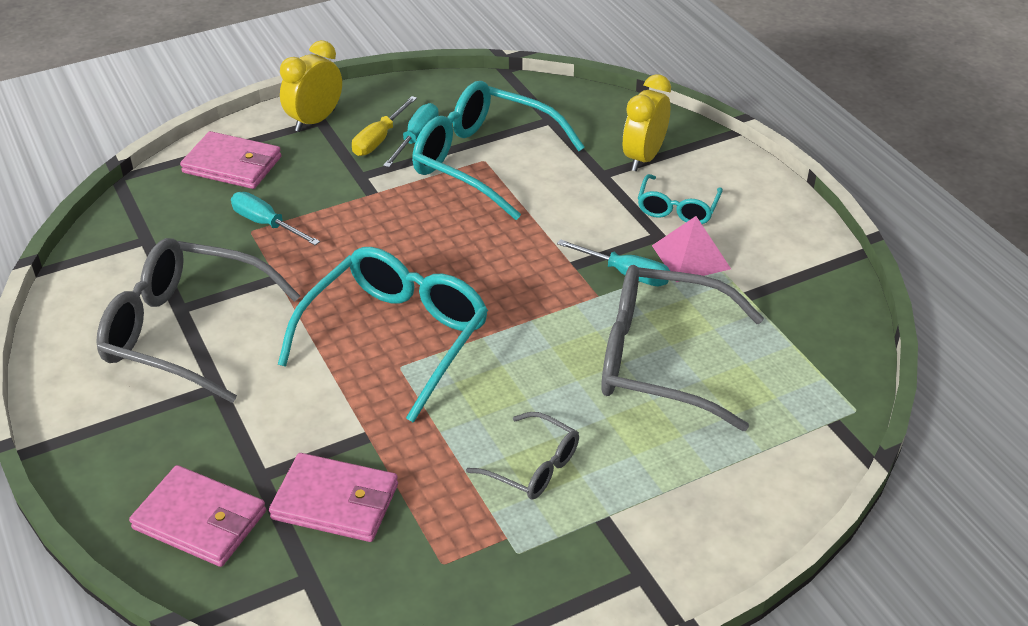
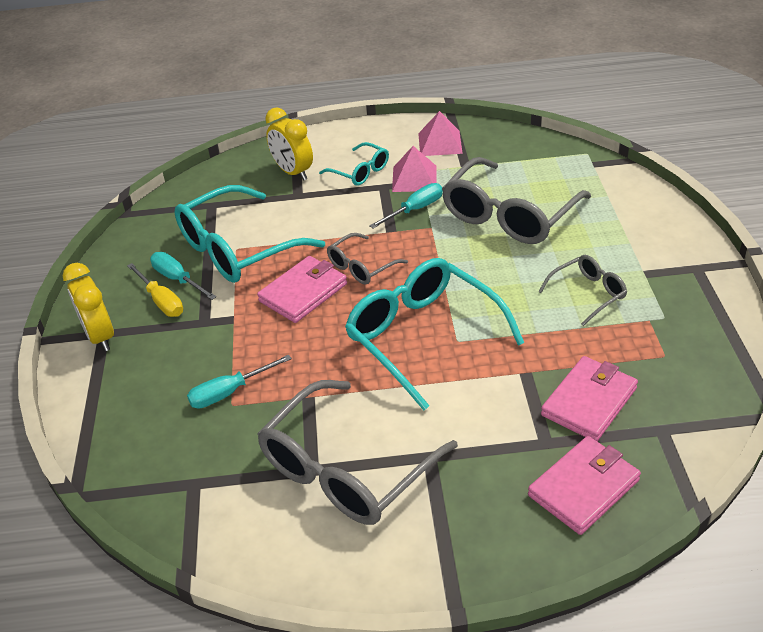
camera: 65 degrees left, 0 degrees up
pink wallet [180,131,281,189] -> pink wallet moved to [257,256,347,323]
none -> grey glasses [327,233,408,285]
none -> pink pyramid [418,111,463,156]

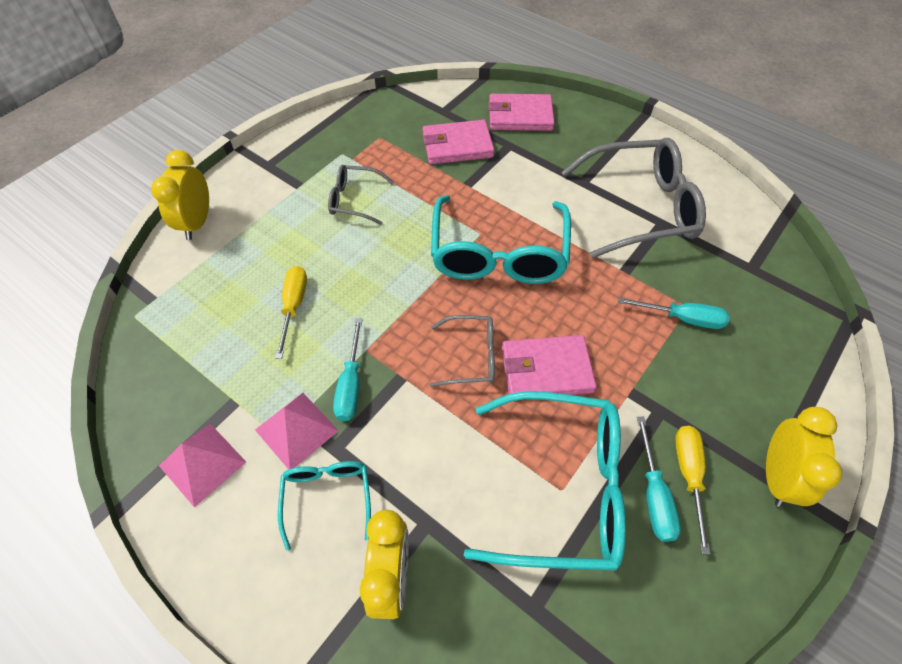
camera: 140 degrees left, 15 degrees up
turquoise screwdriver [369,183,443,228] -> turquoise screwdriver turned 90 degrees counterclockwise [333,318,362,421]
grey glasses [442,157,591,244] -> yellow screwdriver [275,266,307,359]
none -> yellow clock [151,150,209,240]

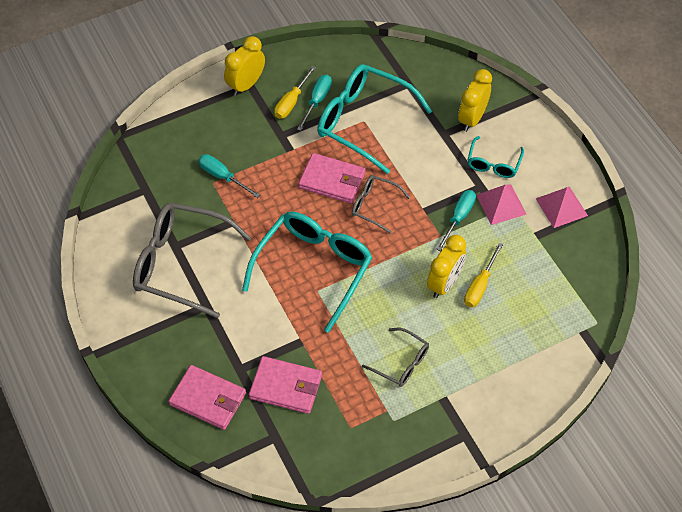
camera: 155 degrees left, 0 degrees up
yellow clock [151,150,209,240] -> yellow clock moved to [427,235,466,298]

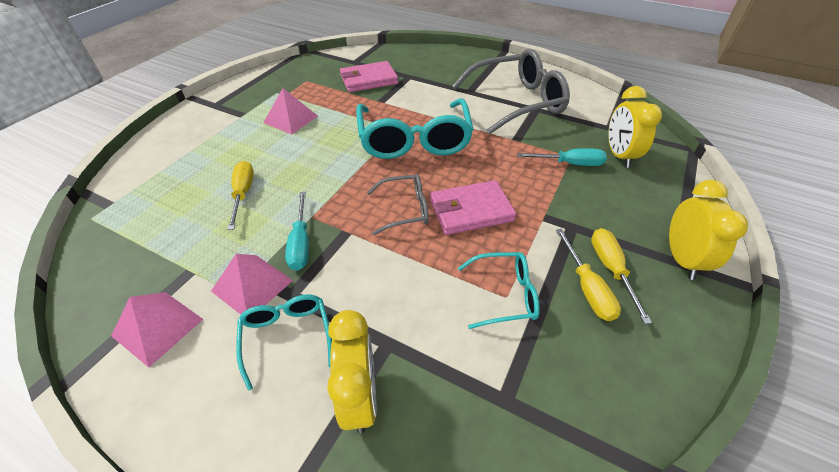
camera: 145 degrees right, 10 degrees down
pink wallet [169,365,246,430] -> none
turquoise screwdriver [297,75,332,131] -> yellow screwdriver [556,229,621,321]
turquoise glasses [317,64,432,174] -> turquoise glasses [458,252,540,329], size x0.51
grey glasses [362,328,429,387] -> pink pyramid [263,88,318,134]
yellow clock [427,235,466,298] -> yellow clock moved to [608,86,662,168]

